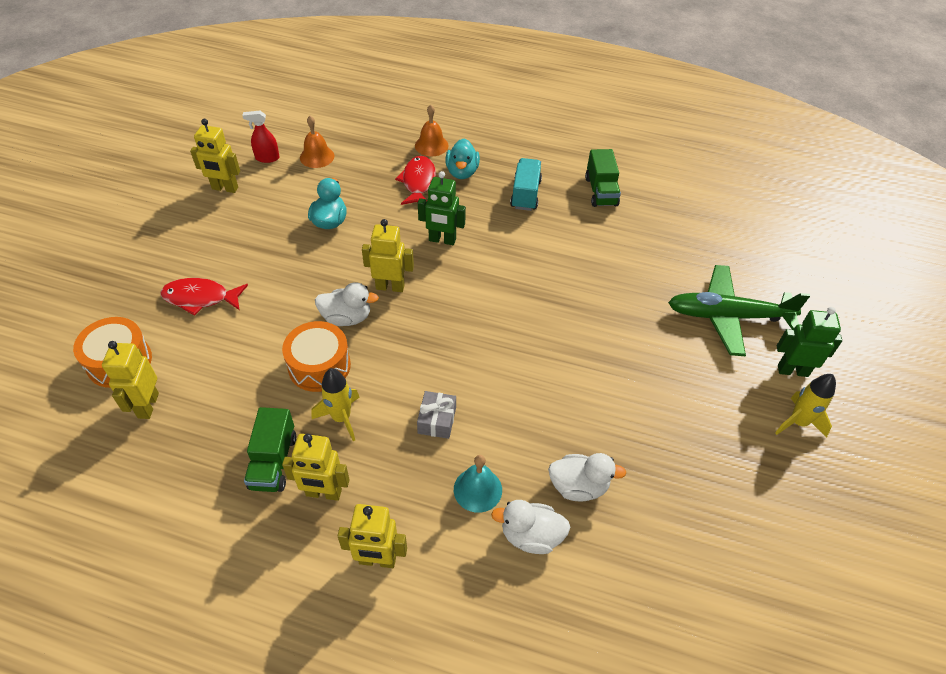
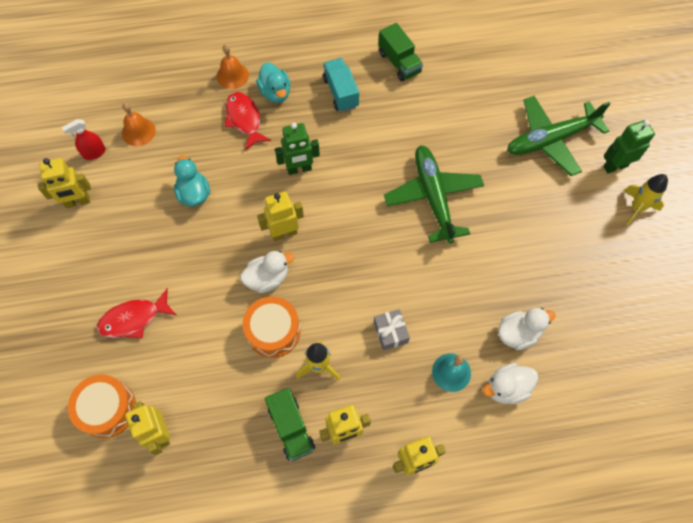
camera: 25 degrees left, 15 degrees up
none -> green plane [384,145,484,244]

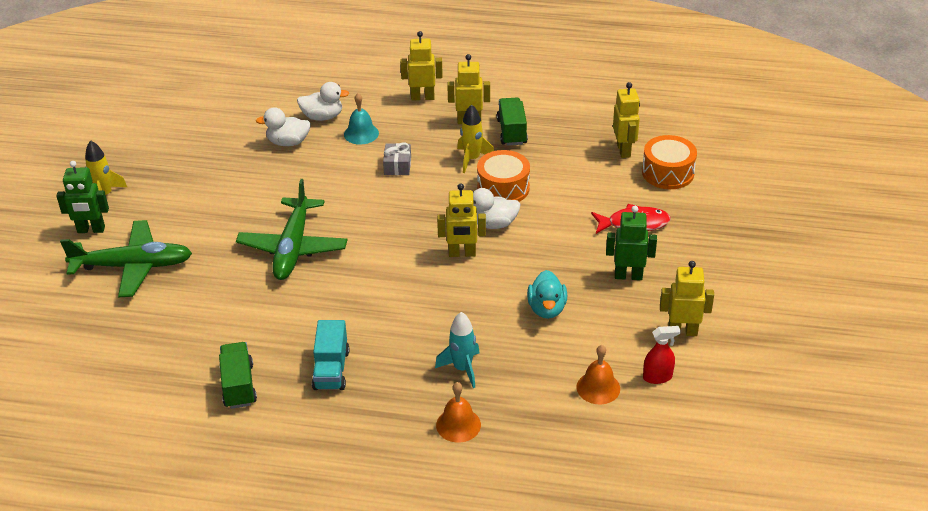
camera: 160 degrees left, 25 degrees down
red fish [225,92,271,151] -> turquoise rocket [435,312,480,388]
turquoise duck [256,62,290,103] -> none
green robot [275,123,320,175] -> green robot moved to [606,206,657,280]

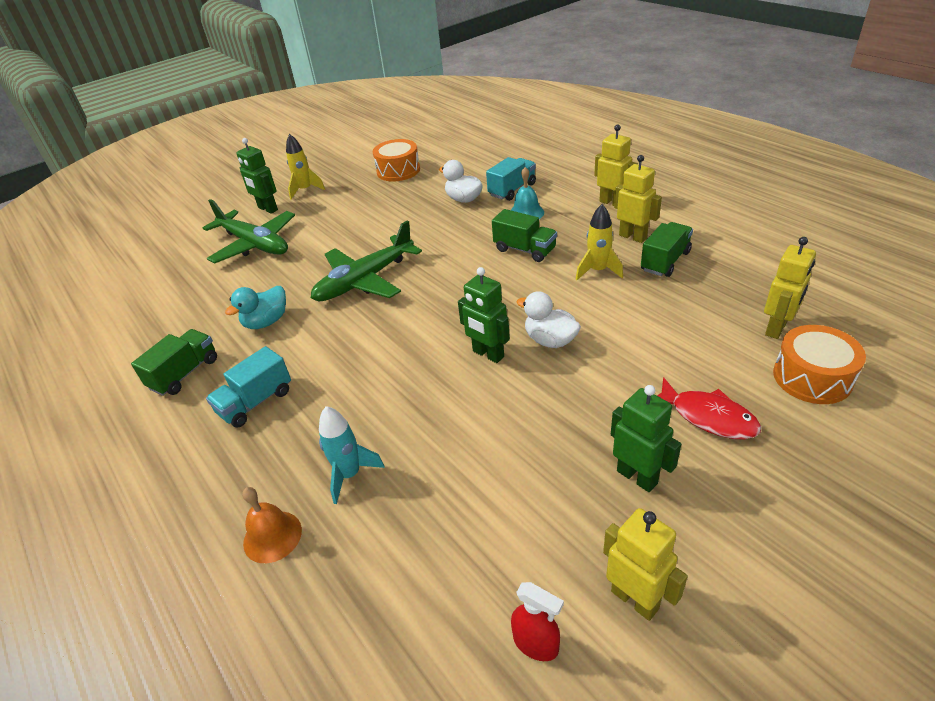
camera: 45 degrees right, 0 degrees up
white duck [297,82,349,121] -> turquoise truck [486,157,536,201]
grey gift [383,143,411,175] -> green truck [492,209,557,262]
yellow robot [437,183,486,257] -> green robot [458,267,510,363]
orange drum [477,150,530,202] -> orange drum moved to [373,139,420,182]
turquoise duck [527,270,567,319] -> turquoise duck moved to [225,286,286,329]
orange bell [577,345,620,404] -> none

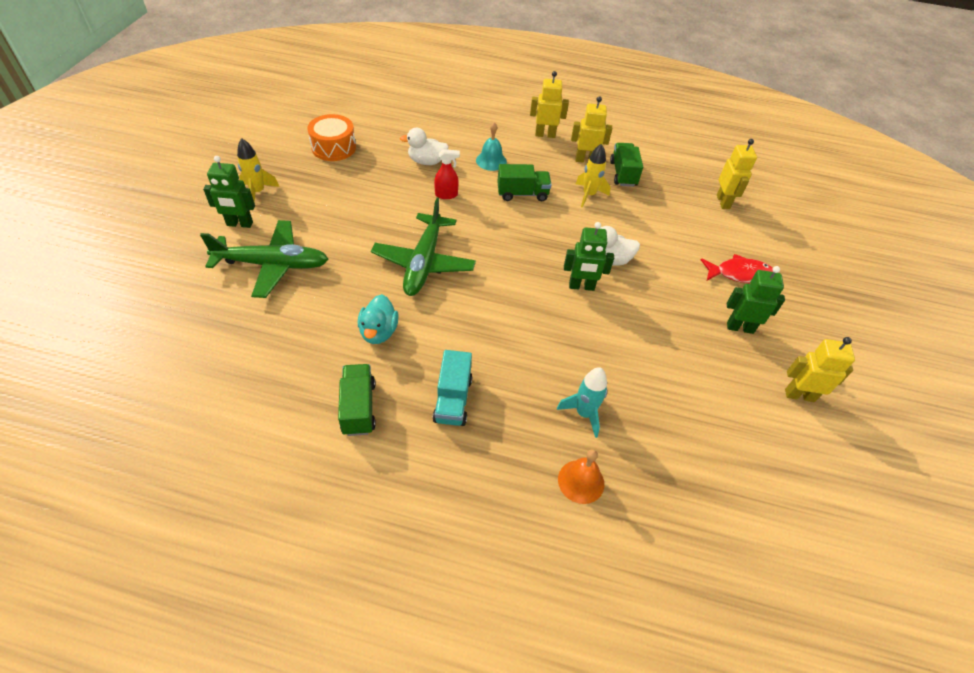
camera: 45 degrees left, 10 degrees up
turquoise truck [486,157,536,201] -> none
red spray bottle [511,582,564,661] -> red spray bottle moved to [434,149,460,199]
orange drum [773,325,866,404] -> none

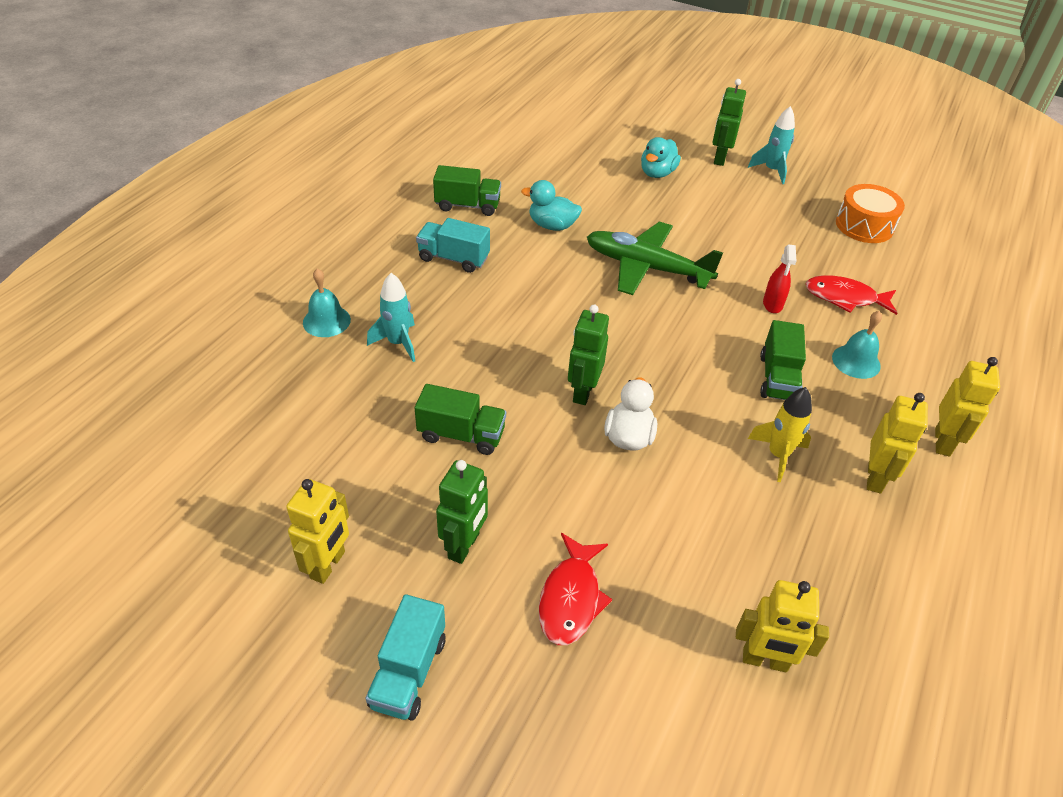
camera: 105 degrees right, 5 degrees down
green plane [200,220,328,298] -> turquoise duck [641,137,681,178]
yellow rocket [237,138,279,203] -> turquoise rocket [748,106,795,184]
white duck [400,128,448,165] -> red fish [806,275,897,315]
orange bell [558,449,604,504] -> turquoise bell [303,268,351,337]
green truck [610,143,643,187] -> green truck moved to [415,384,506,455]
none -> turquoise truck [365,594,445,721]

